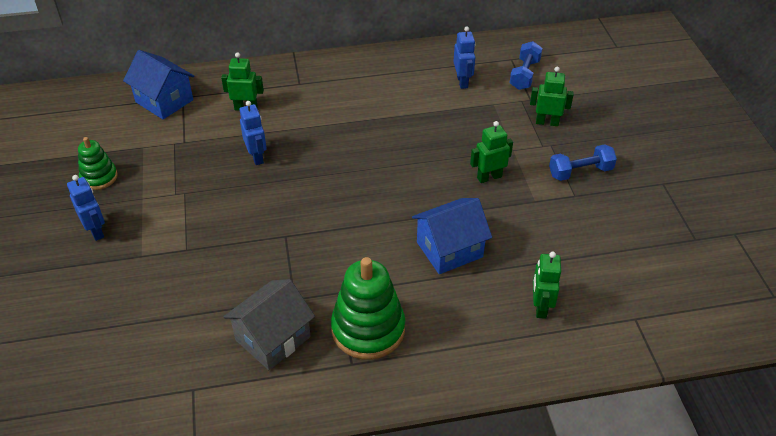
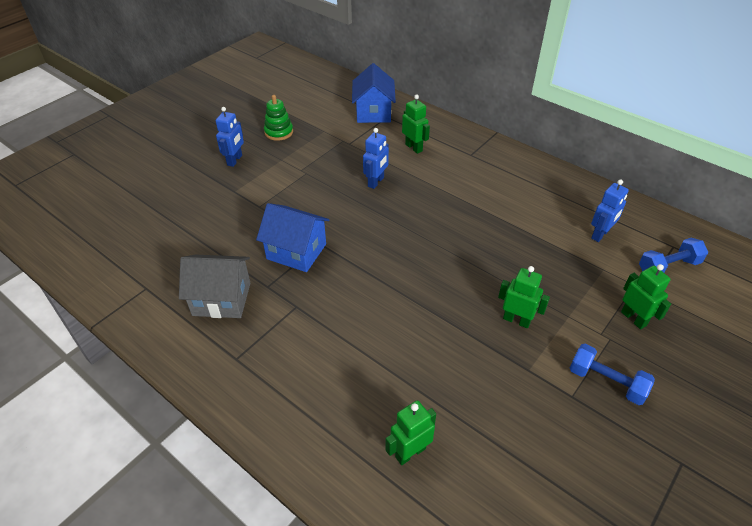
camera: 50 degrees right, 0 degrees up
green stacking toy [331,257,405,360] -> none
blue house [412,198,492,274] -> blue house moved to [256,203,329,272]

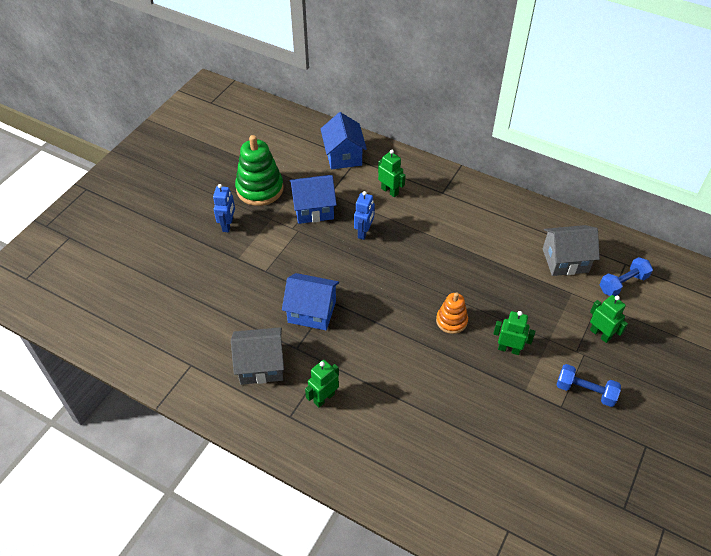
camera: 10 degrees left, 5 degrees up
green stacking toy [264,95,293,141] -> green stacking toy [235,135,284,206], size x1.73
green robot [385,400,436,465] -> green robot moved to [305,360,339,407]
blue robot [591,179,629,242] -> grey house [543,225,600,276]
none -> blue house [289,175,337,224]
none -> orange stacking toy [436,293,468,334]

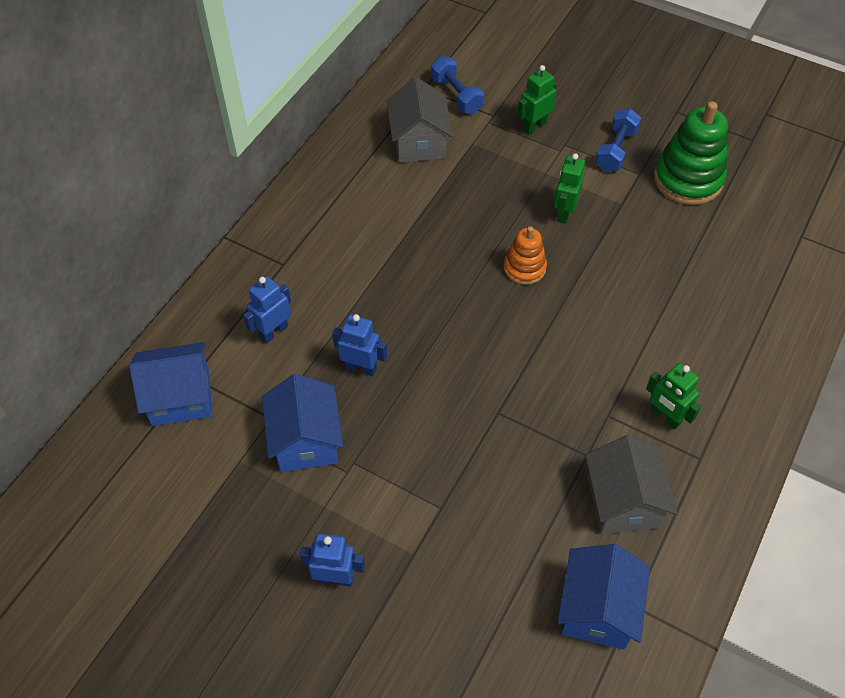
camera: 90 degrees left, 5 degrees up
green stacking toy [235,135,284,206] -> green stacking toy moved to [654,101,728,205]
blue house [282,273,339,330] -> blue house moved to [558,544,650,650]
green robot [378,150,406,197] -> blue robot [243,276,291,344]

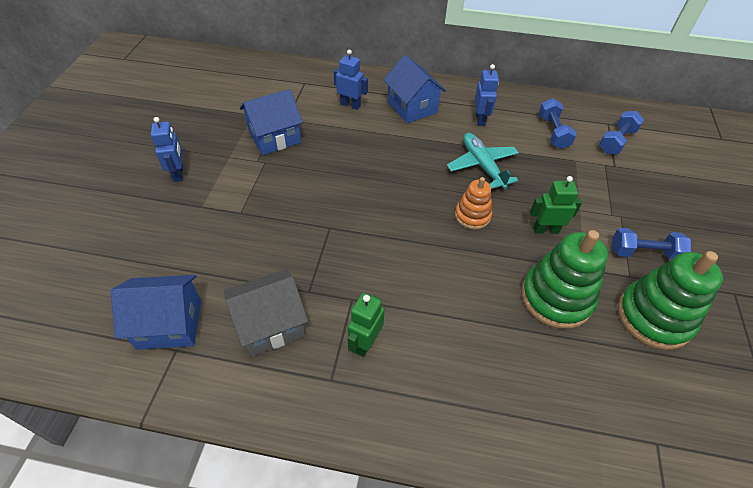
camera: 70 degrees right, 5 degrees down
blue house [129,342,213,426] -> blue house moved to [384,55,446,123]
blue robot [332,314,387,376] -> blue robot moved to [474,64,499,126]
grey house [387,77,453,163] -> blue dumbbell [539,98,577,149]
green robot [517,65,556,135] -> none
none -> turquoise plane [447,133,519,189]
none -> green stacking toy [521,230,608,329]

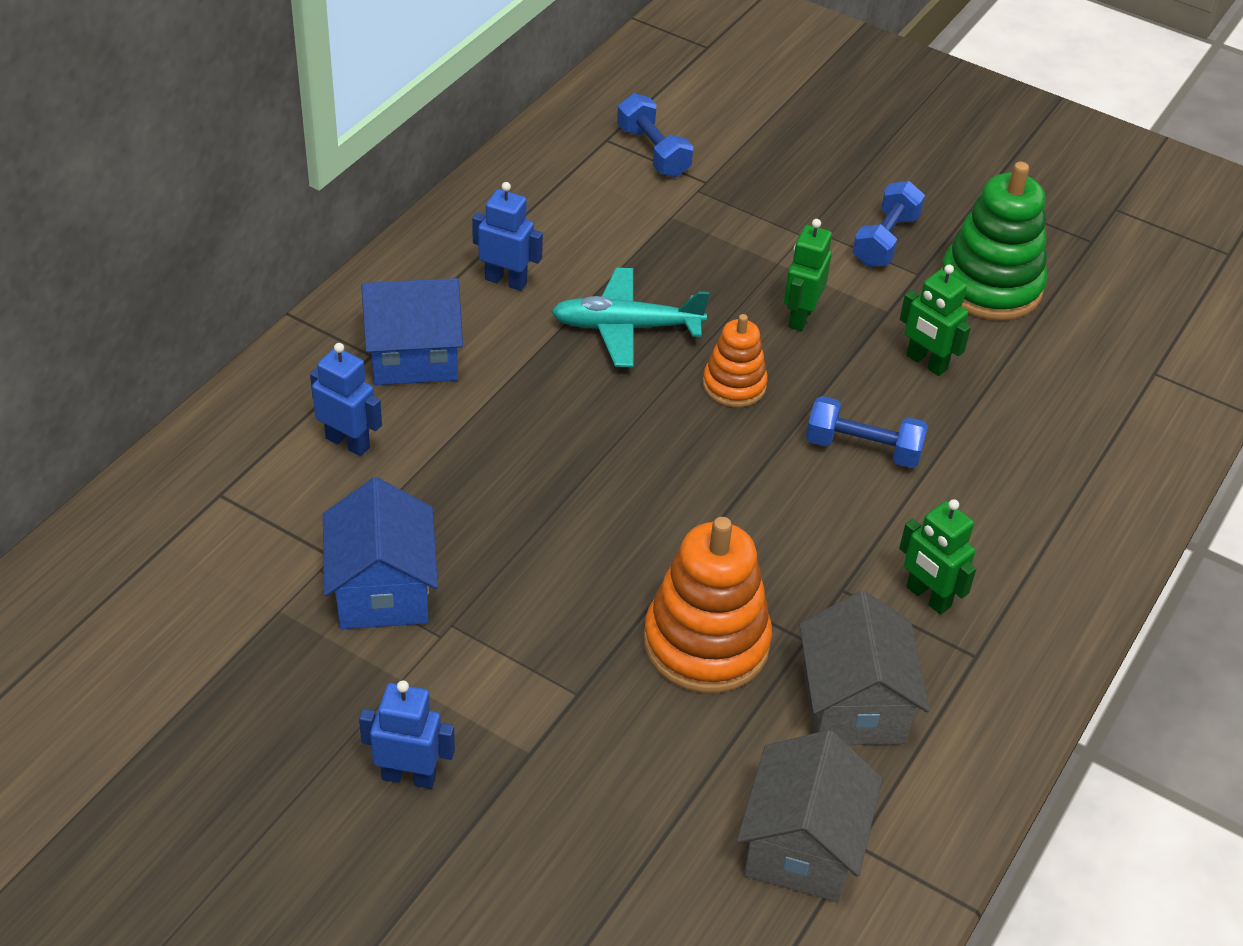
camera: 70 degrees left, 5 degrees down
blue house [111,275,201,350] -> grey house [737,730,883,902]
blue robot [334,49,368,110] -> blue robot turned 75 degrees clockwise [310,343,382,456]
green stacking toy [521,230,608,329] -> green robot [900,264,971,376]
blue dumbbell [539,98,577,149] -> blue dumbbell moved to [806,396,928,468]
none -> orange stacking toy [644,517,772,693]

